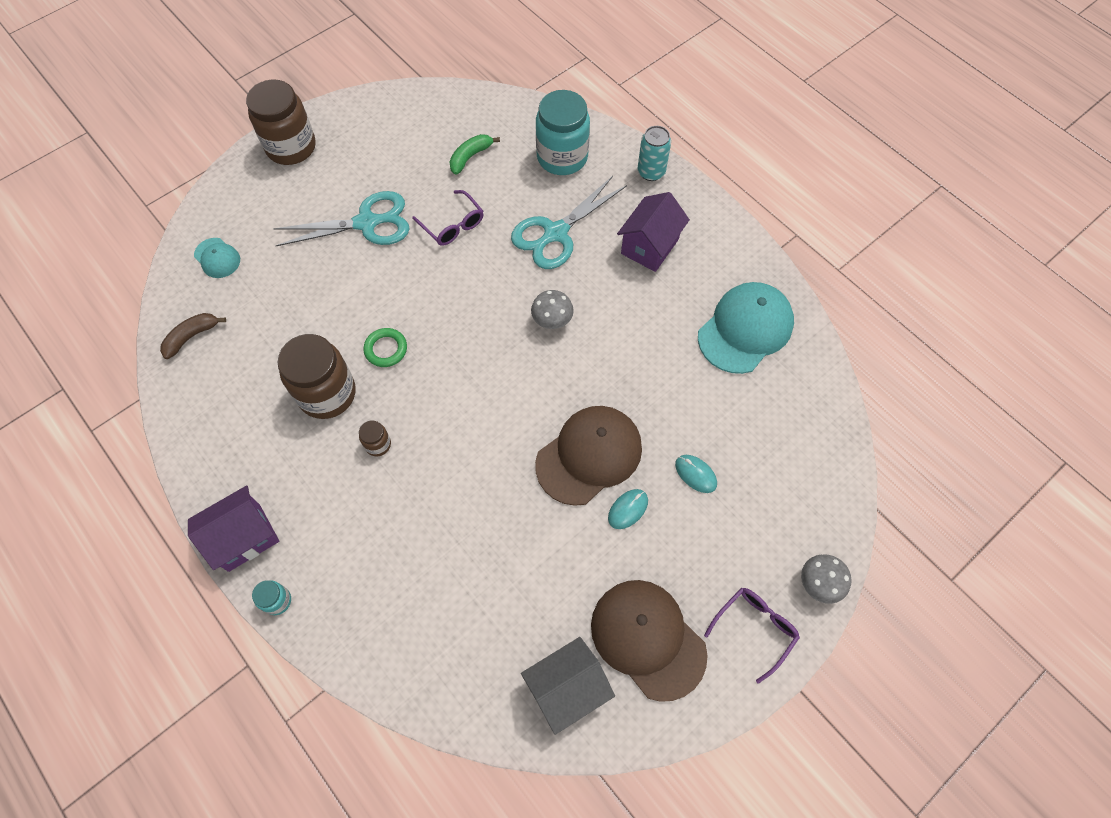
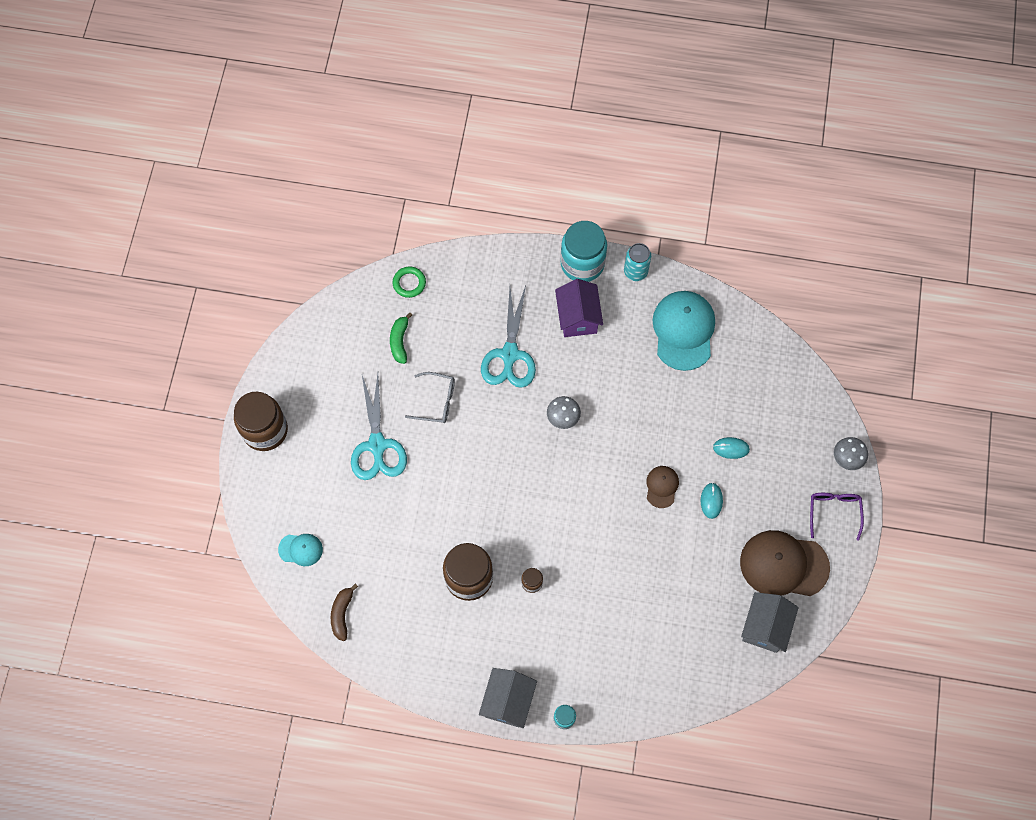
camera: 40 degrees left, 5 degrees up
purple house [188,485,279,572] -> grey house [479,668,537,728]
turquoise scissors [273,191,410,246] -> turquoise scissors turned 135 degrees clockwise [351,374,407,480]
green ring [363,328,407,367] -> green ring moved to [393,266,426,298]
purple glasses [412,190,483,246] -> grey glasses [405,372,455,423]
brown cap [535,406,642,506] -> brown cap [646,466,679,508], size x0.50
turquoise jar [536,90,590,175] -> turquoise jar moved to [561,221,607,282]
turquoise can [638,126,671,181] -> turquoise can moved to [624,243,651,281]

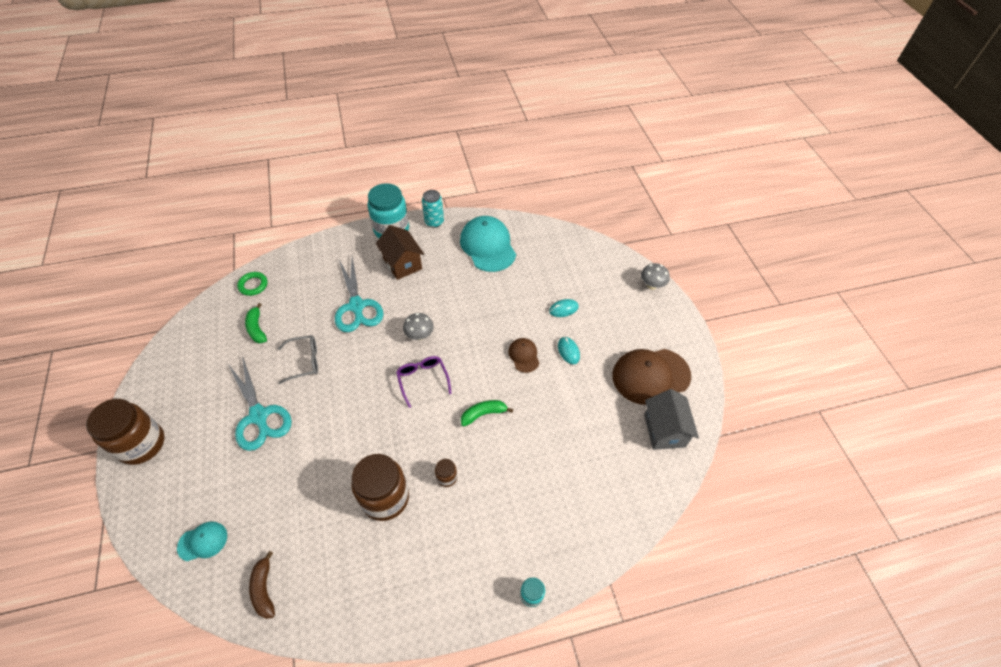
camera: 25 degrees left, 15 degrees down
grey house [479,668,537,728] -> none
purple house [555,279,603,337] -> brown house [376,225,424,280]
purple glasses [810,493,864,541] -> purple glasses moved to [396,356,452,408]
none -> green banana [461,400,513,427]

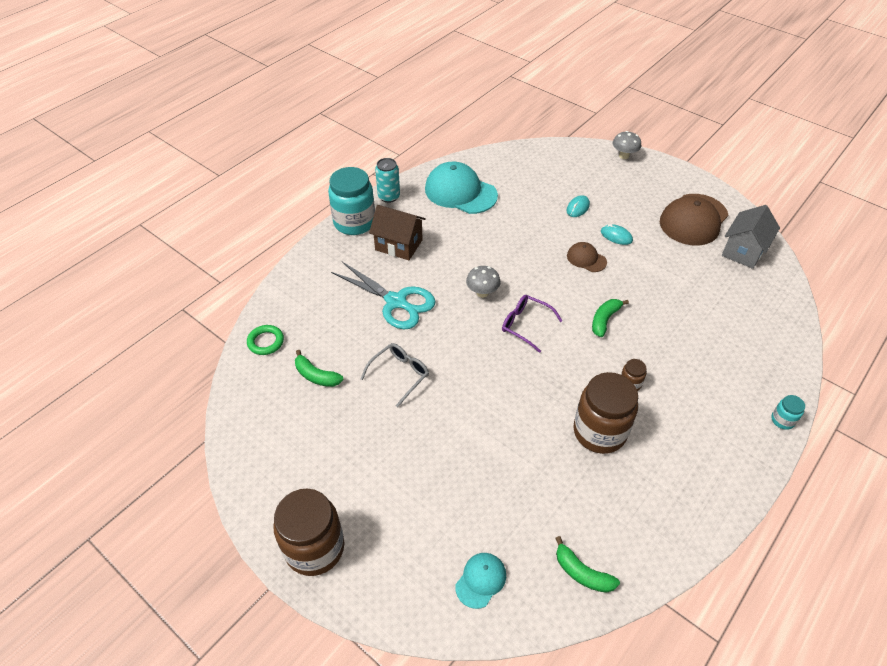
camera: 35 degrees left, 5 degrees down
turquoise scissors [228,356,292,451] -> none
brown banana [249,551,275,619] -> green banana [556,536,620,593]
grey house [644,389,699,450] -> grey house turned 75 degrees clockwise [722,205,780,269]

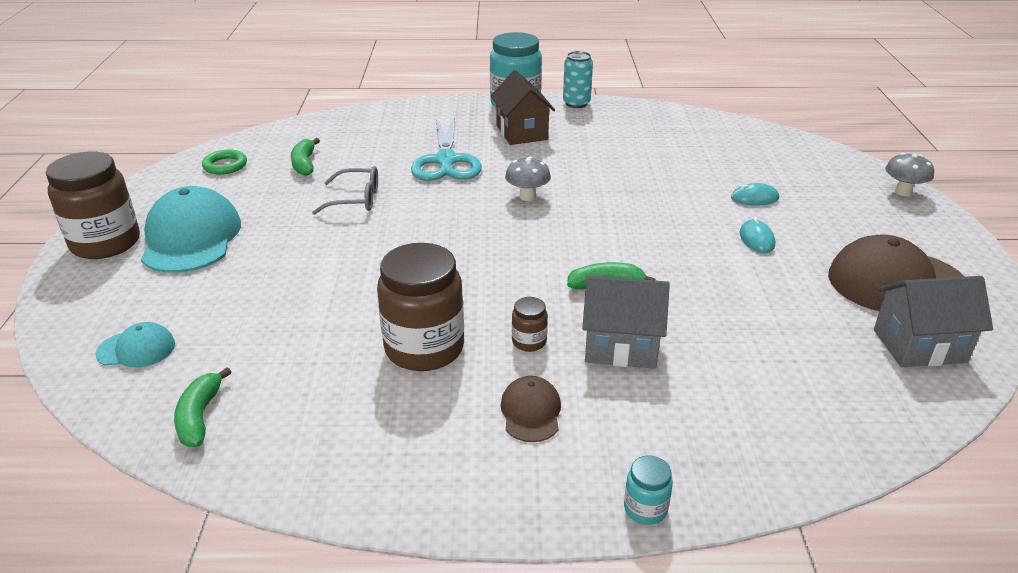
camera: 50 degrees right, 15 degrees down
green ring [247,325,284,355] -> green ring moved to [202,149,247,175]
turquoise cap [425,162,498,214] -> turquoise cap moved to [141,186,241,273]
purple glasses [502,295,563,353] -> none
brown cap [567,242,607,272] -> brown cap moved to [500,376,561,442]
none -> grey house [582,275,670,369]

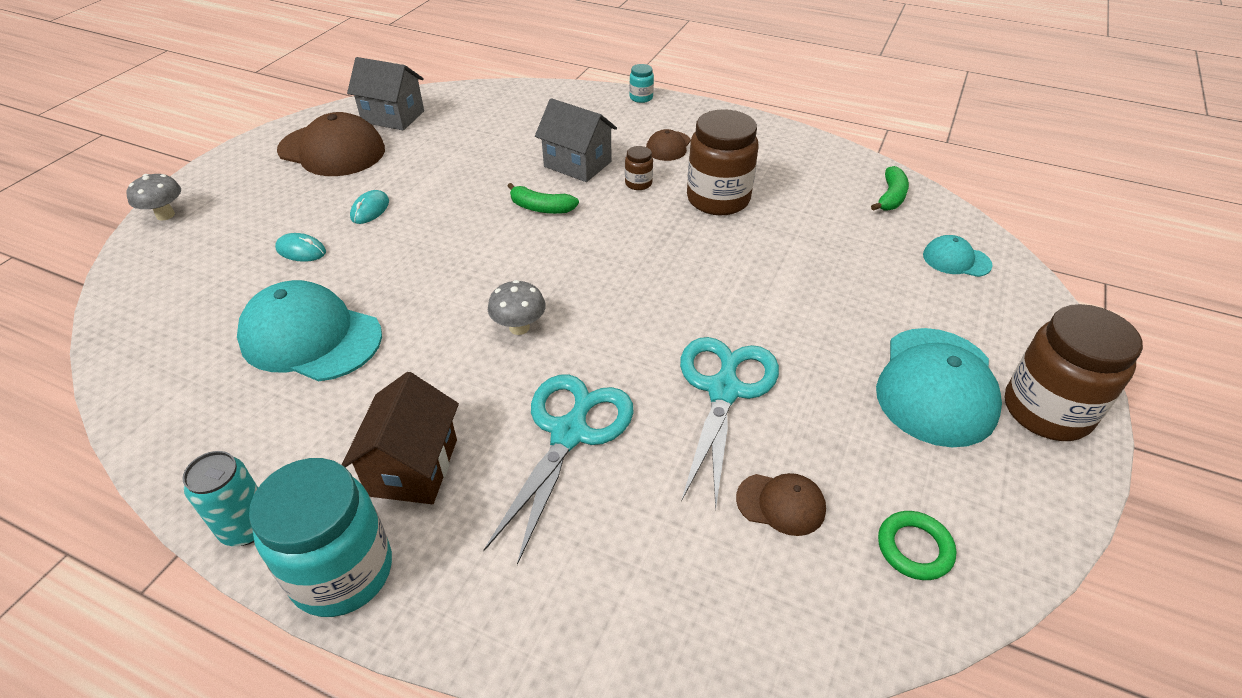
camera: 155 degrees left, 10 degrees up
green banana [291,138,320,176] -> brown cap [736,473,826,536]
grey glasses [312,166,378,215] -> turquoise scissors [680,337,779,510]
none -> turquoise cap [237,280,382,381]

